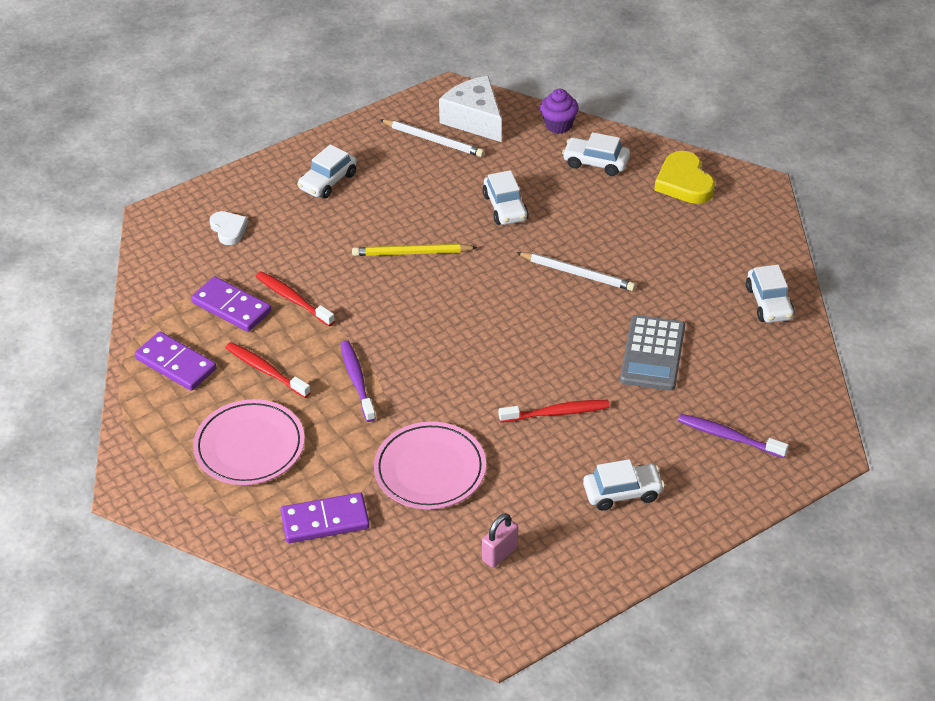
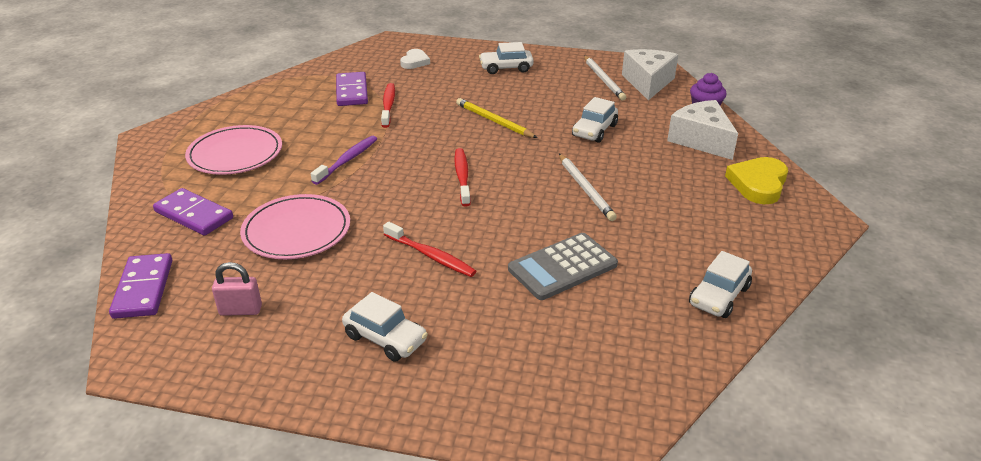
camera: 45 degrees right, 10 degrees down
purple domino [135,332,217,391] -> purple domino moved to [109,253,172,319]
red toothbrush [225,342,311,398] -> red toothbrush moved to [454,148,471,207]
white car [562,132,630,176] -> white cheese [667,100,738,160]
purple toothbrush [678,414,789,458] -> none

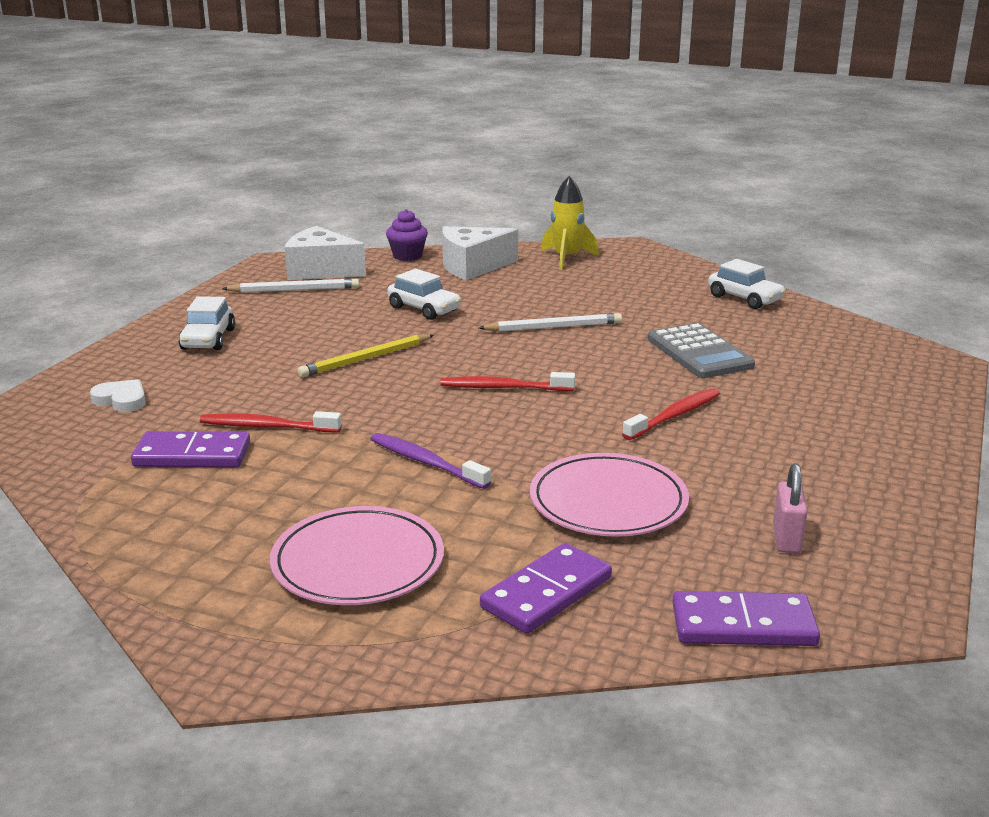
camera: 80 degrees left, 10 degrees down
white car [342,292,428,362] -> none
yellow heart [725,157,788,204] -> yellow rocket [541,176,599,270]

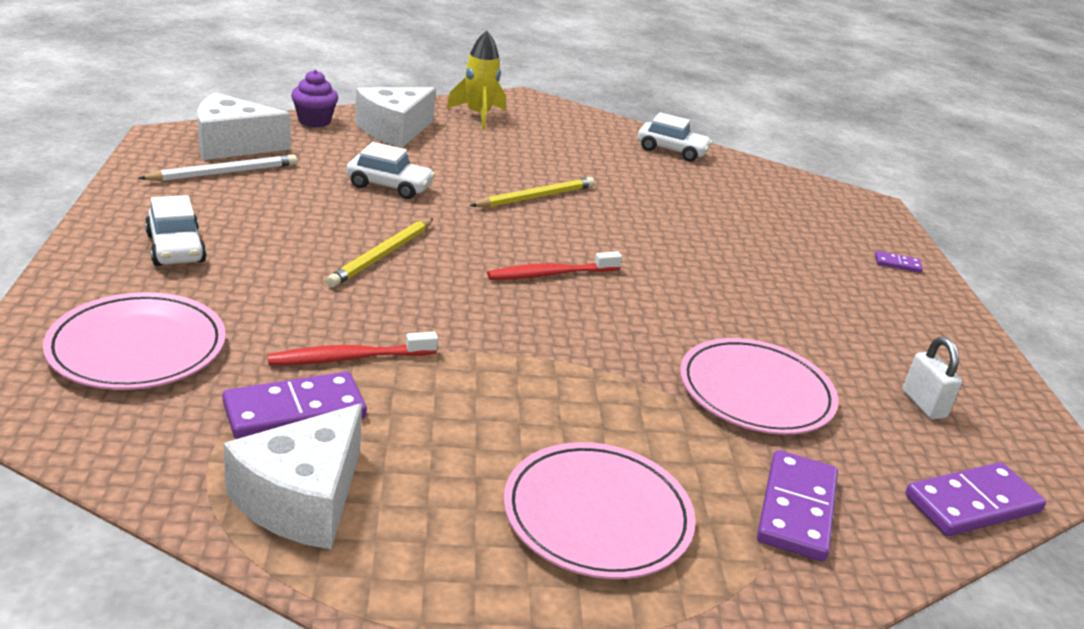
camera: 30 degrees left, 5 degrees up
white heart [90,379,146,412] -> pink plate [43,292,226,390]
purple toothbrush [371,433,491,489] -> none
white pencil [479,313,622,332] -> yellow pencil [470,177,595,208]
red toothbrush [622,388,720,440] -> none
grey calculator [647,323,755,378] -> none
pink padlock [773,463,807,553] -> white padlock [903,337,963,420]
none -> white cheese [223,404,362,549]
none -> purple domino [875,251,923,273]

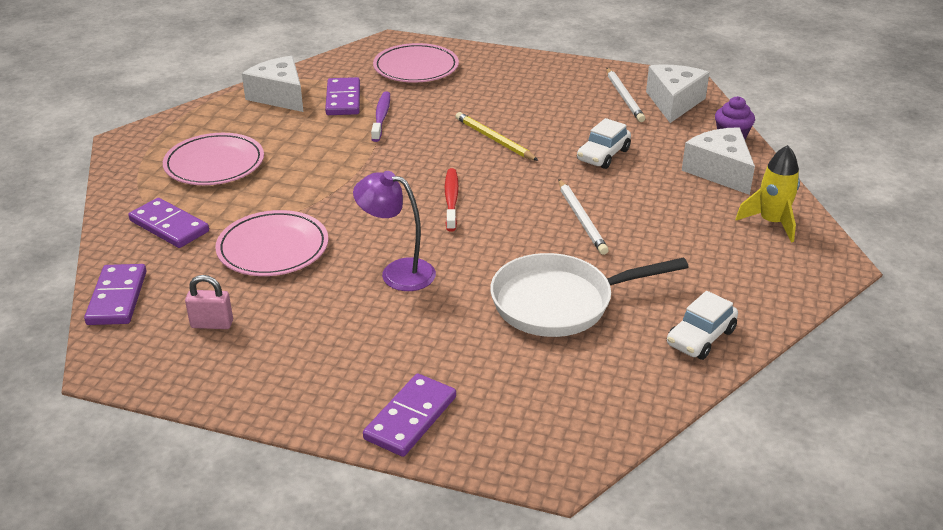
camera: 115 degrees right, 5 degrees up
white car [145,195,207,266] -> none
red toothbrush [267,332,438,365] -> purple toothbrush [371,92,390,142]
yellow pencil [470,177,595,208] -> white pencil [559,179,609,255]
purple domino [875,251,923,273] -> purple domino [363,374,456,457], size x2.04
white padlock [903,337,963,420] -> pink padlock [185,275,233,329]
none -> purple lamp [353,171,436,291]
none -> white pan [490,253,688,337]

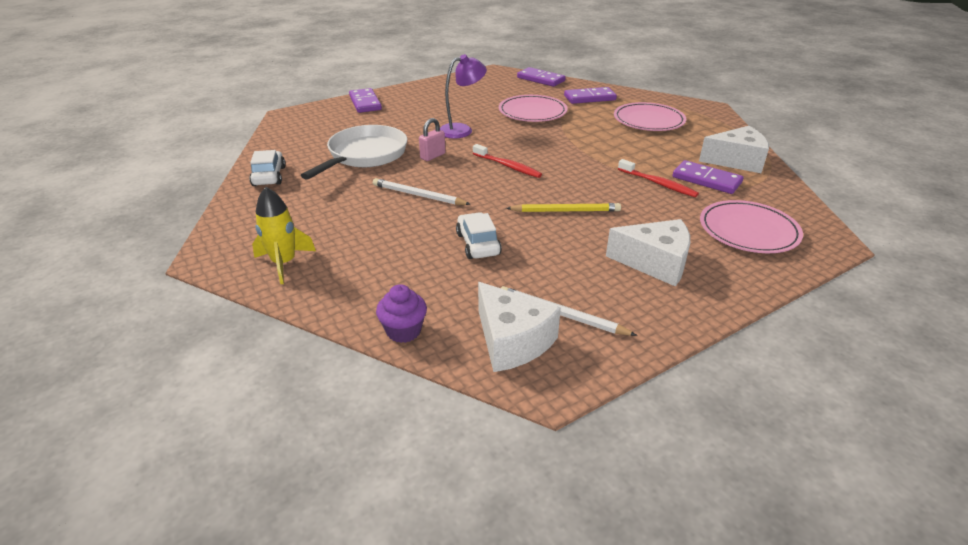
camera: 130 degrees right, 0 degrees up
pink padlock [185,275,233,329] -> pink padlock moved to [419,118,445,161]
purple toothbrush [371,92,390,142] -> red toothbrush [618,159,699,197]
white cheese [682,127,755,195] -> white cheese moved to [606,219,690,287]

